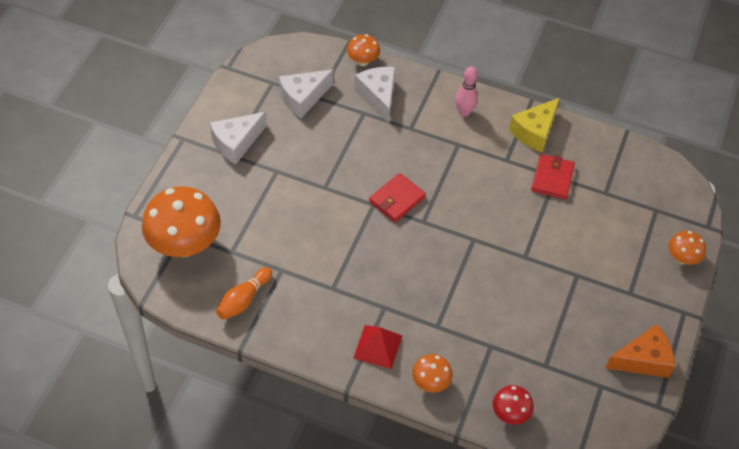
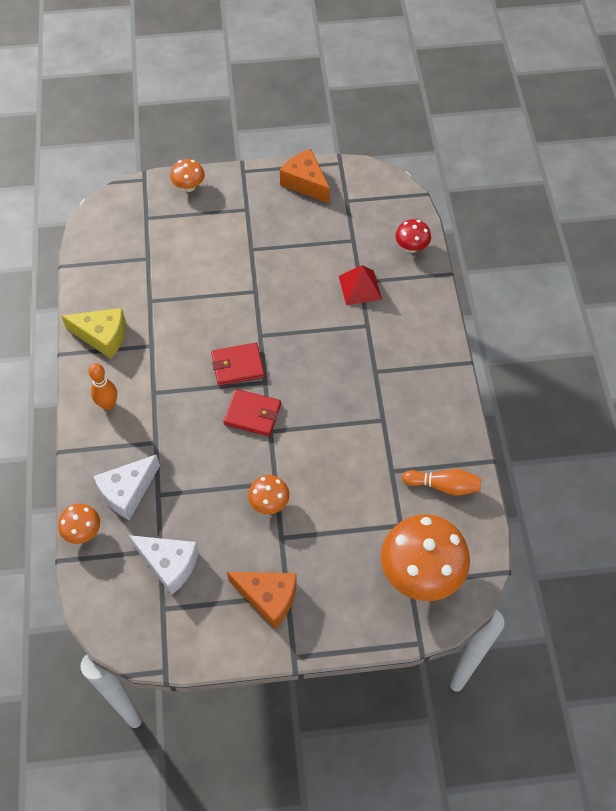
camera: 115 degrees left, 5 degrees up
white cheese [210,112,266,164] -> orange cheese [227,572,297,629]
red pyramid [354,325,402,369] -> red pyramid moved to [339,265,382,305]
orange mushroom [412,354,453,392] -> orange mushroom moved to [248,475,290,514]
pink bowling pin [455,66,478,117] -> orange bowling pin [88,363,117,410]
red wallet [531,154,575,200] -> red wallet moved to [211,343,265,386]

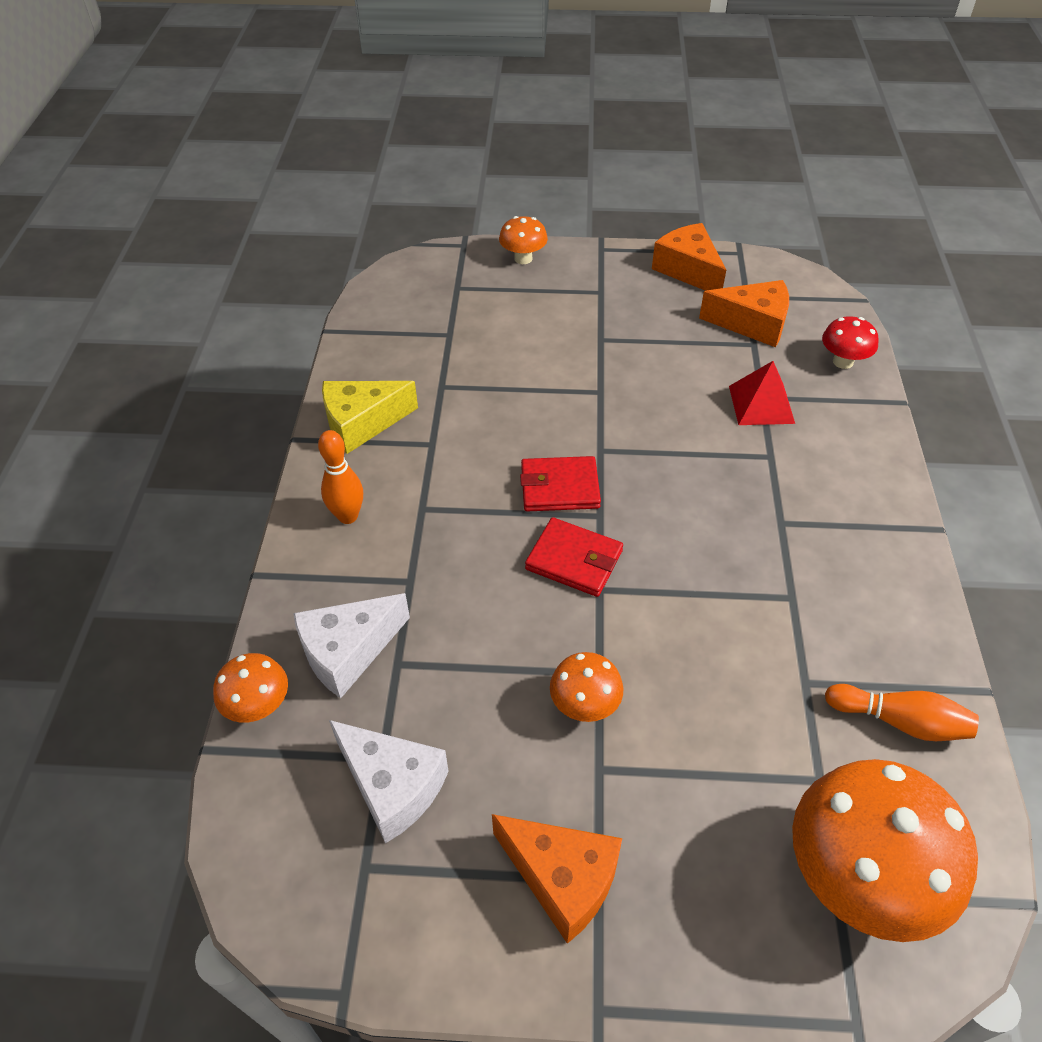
camera: 10 degrees right, 10 degrees down
yellow cheese [61,308,126,359] -> yellow cheese turned 135 degrees clockwise [322,381,418,454]
none -> orange cheese [699,280,789,347]

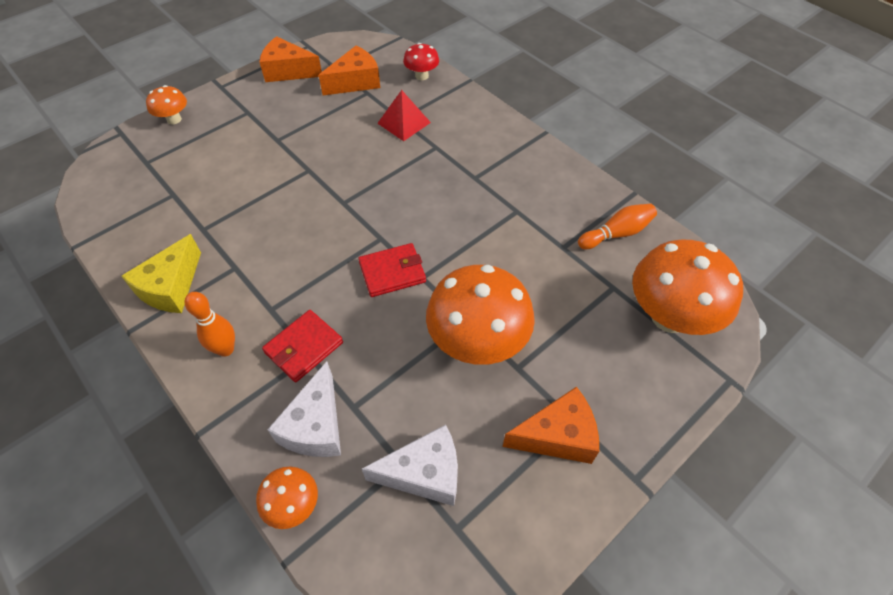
camera: 45 degrees left, 5 degrees up
red wallet [520,456,601,511] -> red wallet moved to [262,310,343,382]
orange mushroom [550,652,623,722] -> orange mushroom [426,265,535,365], size x2.04

